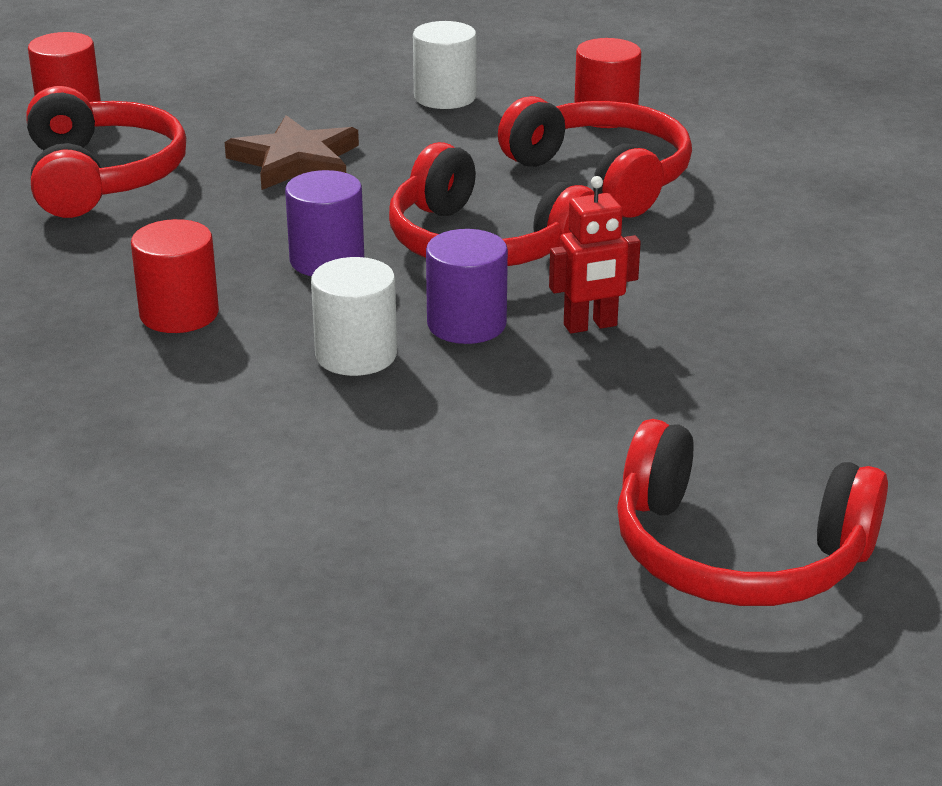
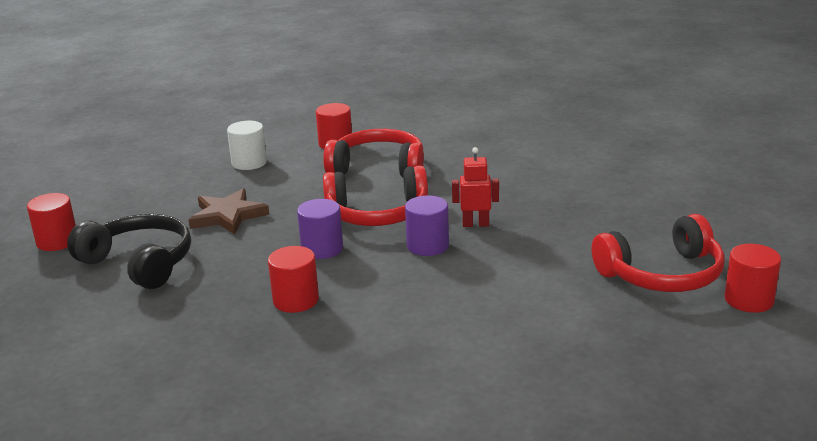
camera: 40 degrees left, 5 degrees down
red headphones [27,86,186,218] -> black headphones [67,214,191,289]
white cylinder [311,257,397,376] -> none
red robot [549,176,641,334] -> red robot turned 120 degrees counterclockwise [452,147,499,227]
none -> red cylinder [725,244,781,313]

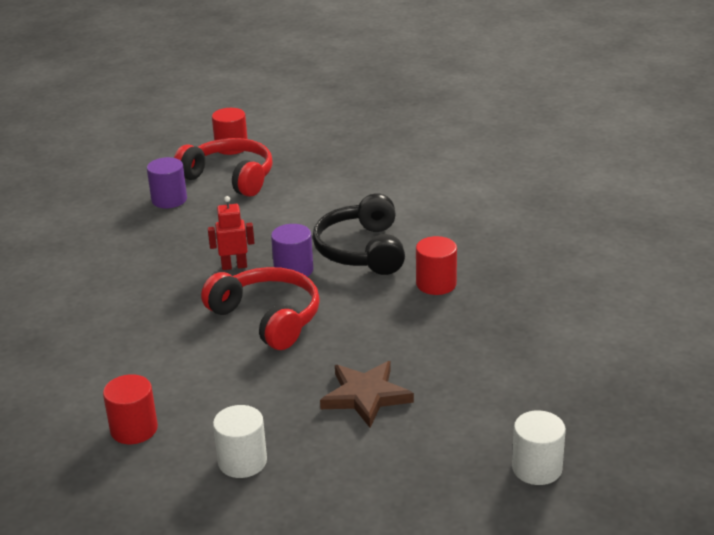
camera: 130 degrees left, 5 degrees up
red cylinder [27,193,76,251] -> white cylinder [512,410,566,485]
black headphones [67,214,191,289] -> black headphones moved to [313,193,405,275]
purple cylinder [297,199,343,259] -> purple cylinder moved to [147,157,187,208]
red headphones [323,129,424,178] -> none
red robot [452,147,499,227] -> red robot turned 120 degrees clockwise [208,196,254,270]

